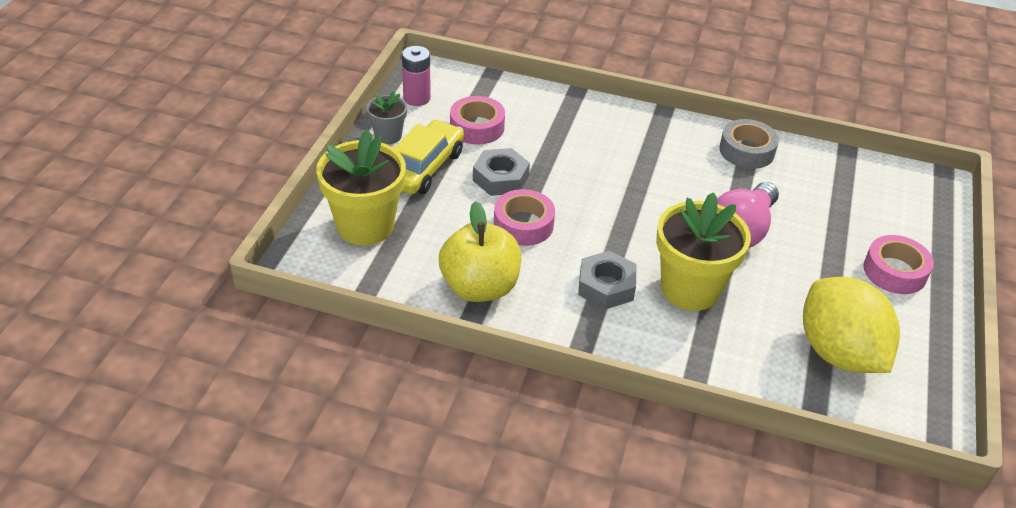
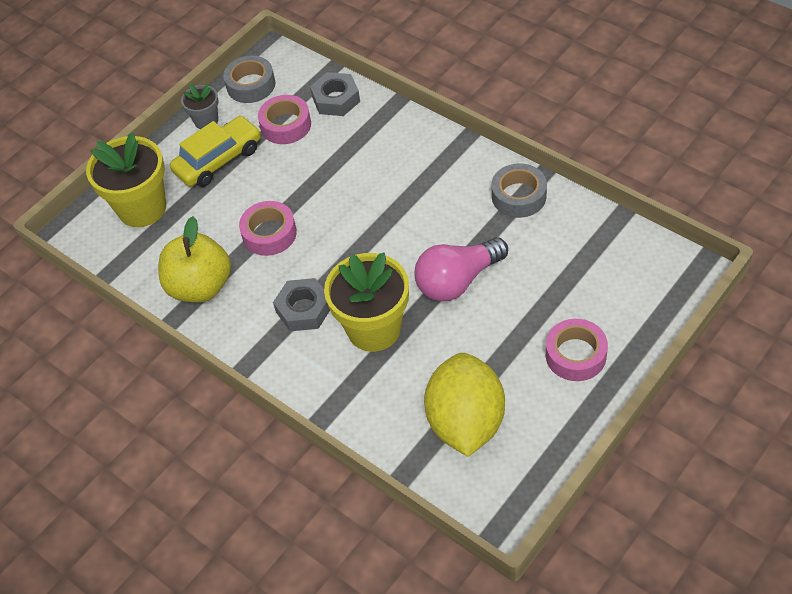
camera: 30 degrees right, 10 degrees up
pink battery [402,46,431,106] -> grey tape [223,56,275,103]
grey nut [473,148,530,196] -> grey nut moved to [310,72,360,116]

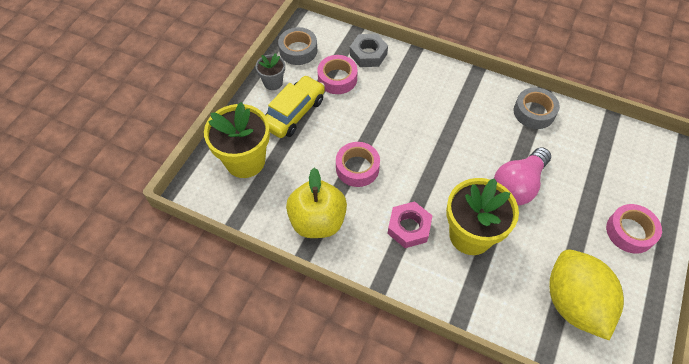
camera: 20 degrees left, 5 degrees up
grey nut [273,278,330,331] -> pink nut [387,201,433,248]

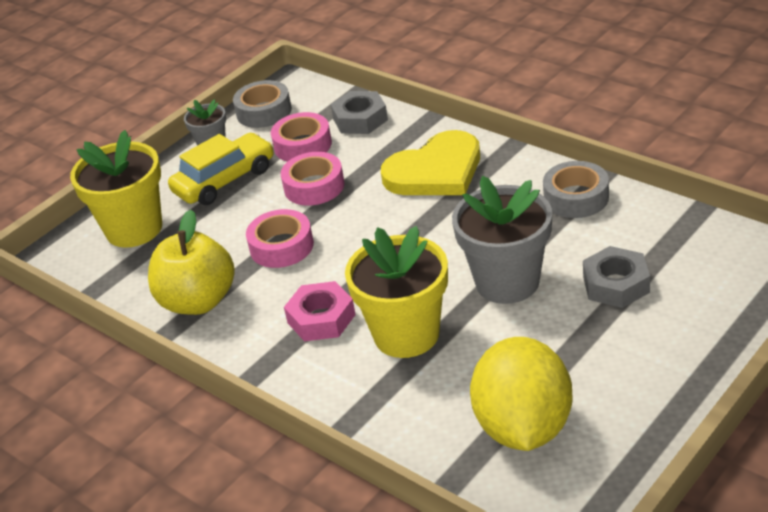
camera: 20 degrees right, 20 degrees down
pink light bulb [494,147,551,205] -> grey flower pot [452,176,552,304]
pink tape [606,204,662,254] -> pink tape moved to [281,152,345,206]
none -> yellow heart [381,130,480,195]
none -> grey nut [583,246,650,308]

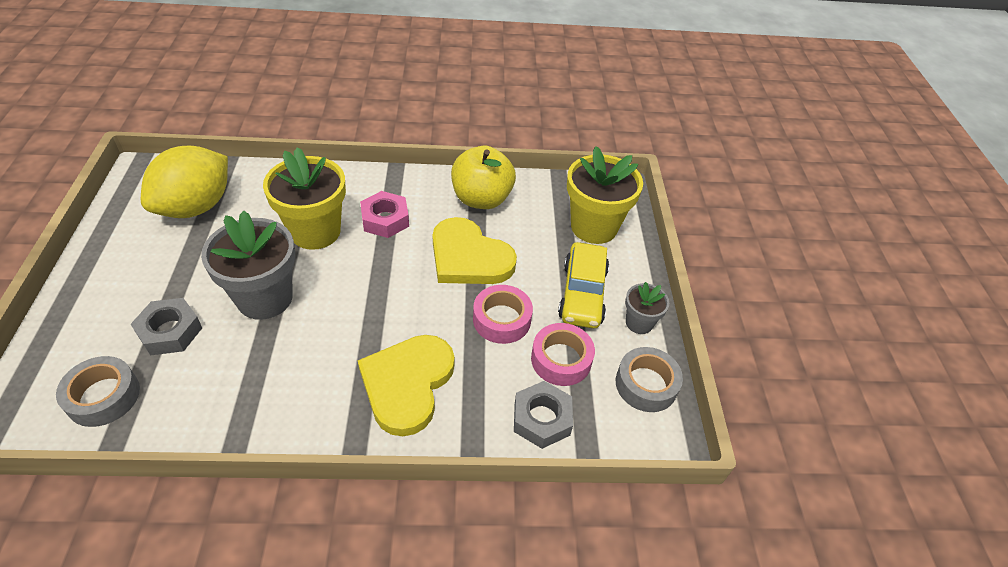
camera: 130 degrees right, 10 degrees up
pink tape [246,209,314,268] -> yellow heart [433,217,517,284]
yellow lemon [470,337,573,451] -> yellow lemon turned 75 degrees clockwise [141,146,228,218]
grey tape [543,161,609,218] -> grey tape moved to [56,356,140,427]

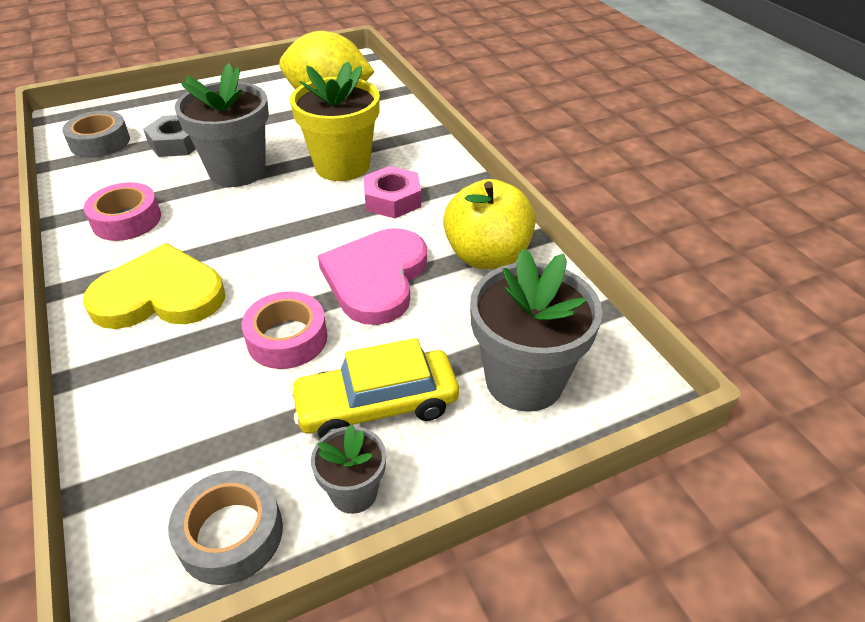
camera: 70 degrees right, 5 degrees down
yellow heart [433,217,517,284] -> pink heart [318,228,427,325]
grey nut [514,381,573,449] -> none
pink tape [531,323,595,386] -> pink tape moved to [84,182,161,241]
yellow flower pot [567,146,643,244] -> grey flower pot [470,248,603,412]

